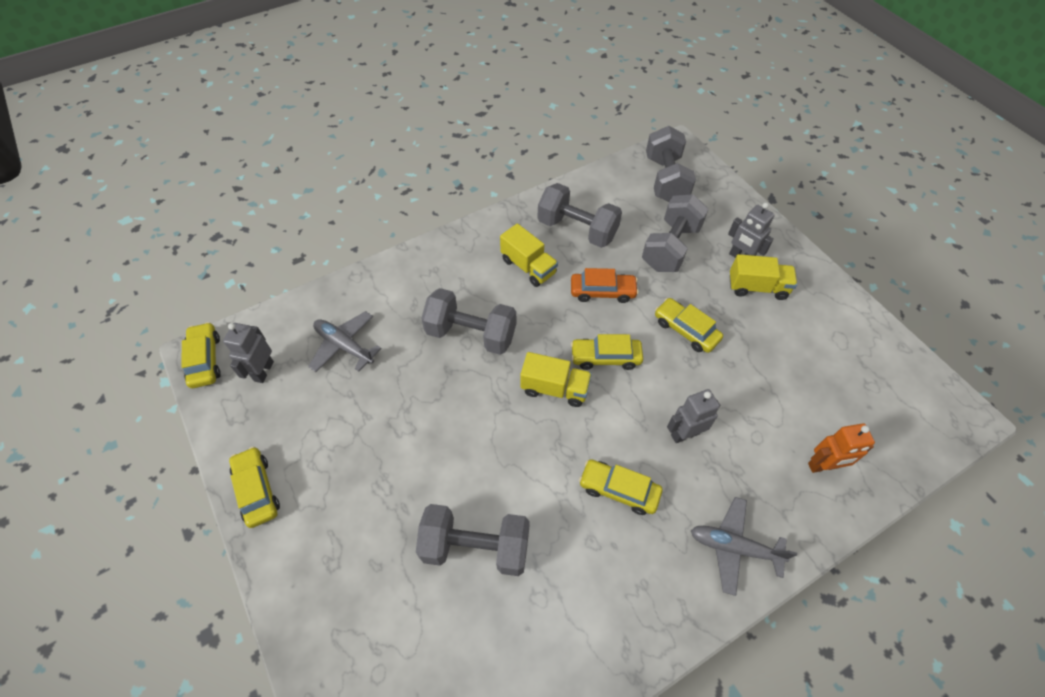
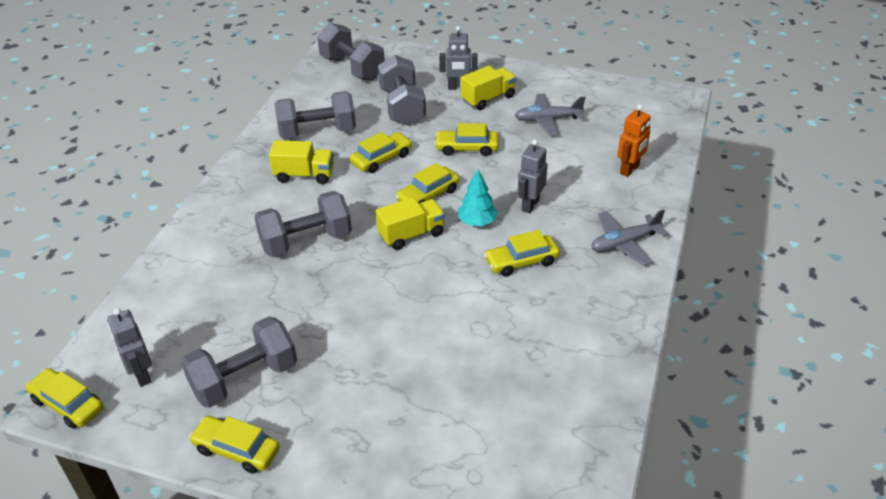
camera: 40 degrees left, 15 degrees down
grey plane [308,311,382,372] -> grey plane moved to [515,94,586,136]
grey dumbbell [416,504,530,576] -> grey dumbbell moved to [181,316,297,408]
orange car [571,268,639,303] -> yellow car [350,132,412,173]
none -> turquoise tree [458,169,498,226]

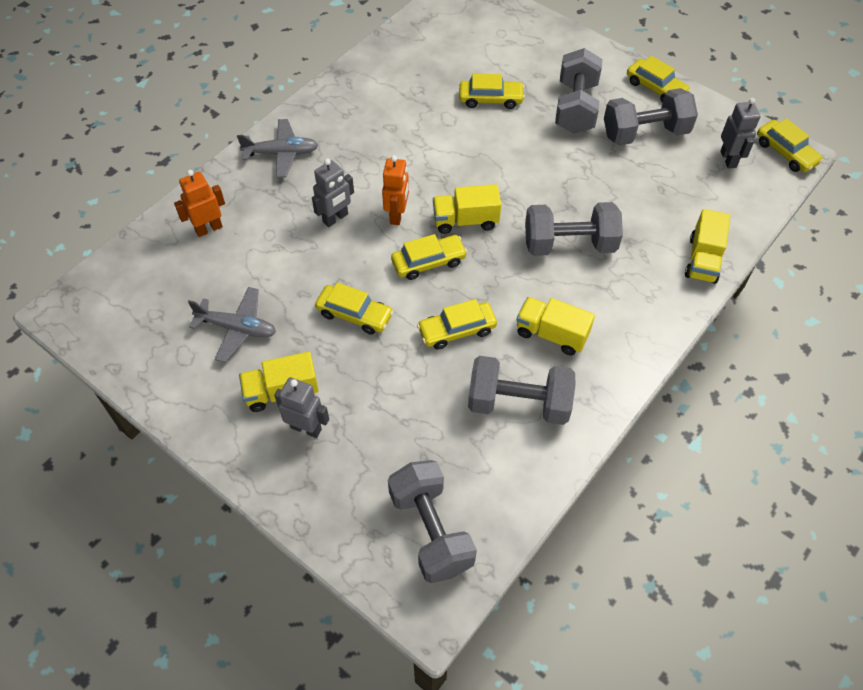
camera: 160 degrees left, 15 degrees up
grey dumbbell [378,55,426,126] -> grey dumbbell moved to [555,48,602,134]
turquoise tree [458,169,498,226] -> orange robot [382,155,409,225]
yellow car [484,230,560,277] -> yellow car moved to [459,73,525,109]
none -> yellow truck [685,209,730,284]

